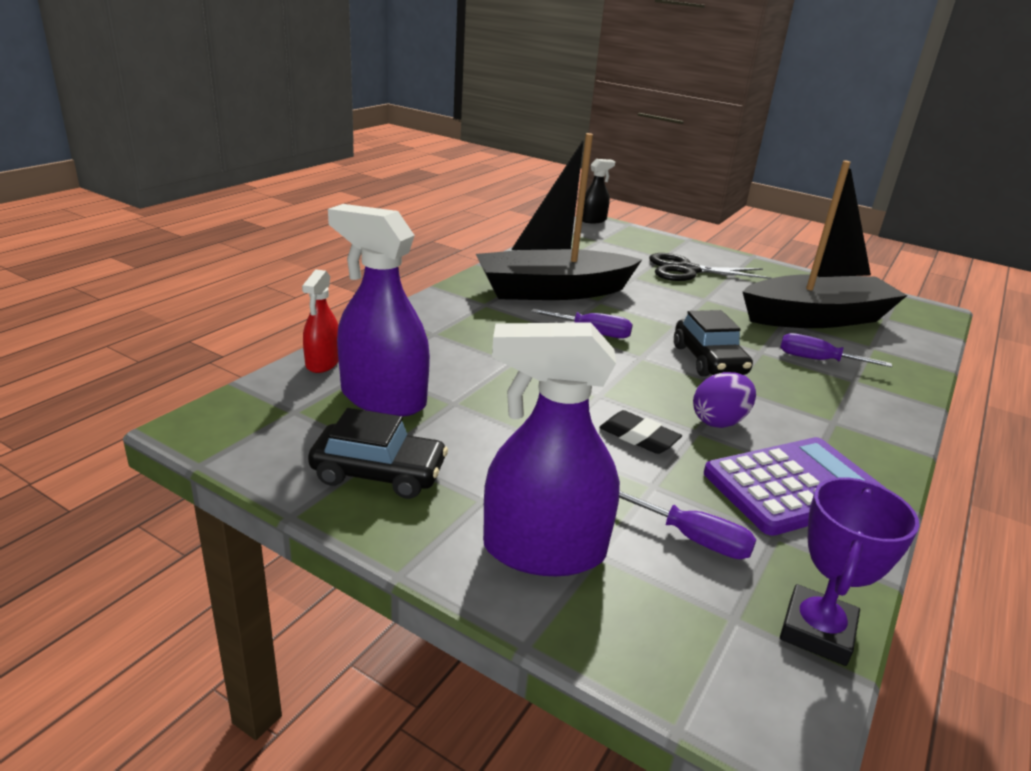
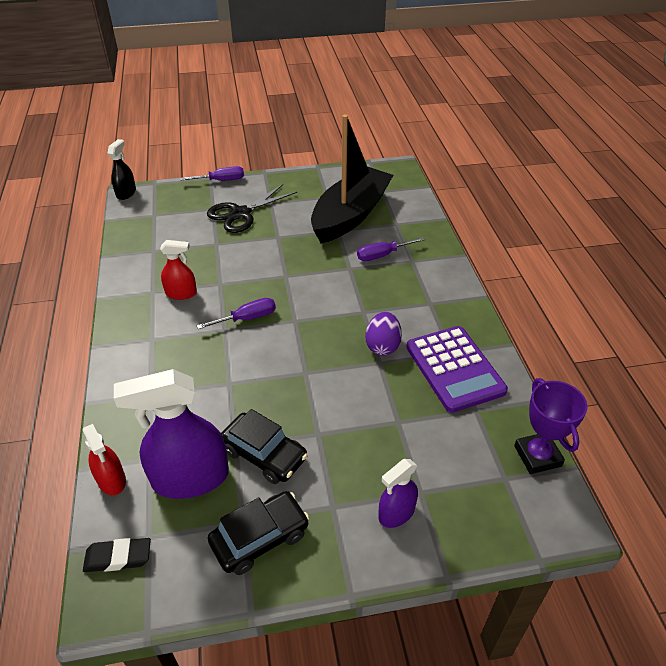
camera: 40 degrees left, 15 degrees up
black boat [476,133,643,300] -> red spray bottle [160,240,197,300]
purple spray bottle [483,322,620,576] -> purple spray bottle [378,459,418,528], size x0.54
black eraser [599,410,682,454] -> black eraser moved to [83,538,151,572]
purple screwdriver [619,490,756,559] -> purple screwdriver moved to [180,166,244,181]
black car [674,310,753,377] -> black car moved to [221,409,308,484]
purple calculator [704,437,886,536] -> purple calculator turned 135 degrees clockwise [406,326,508,413]

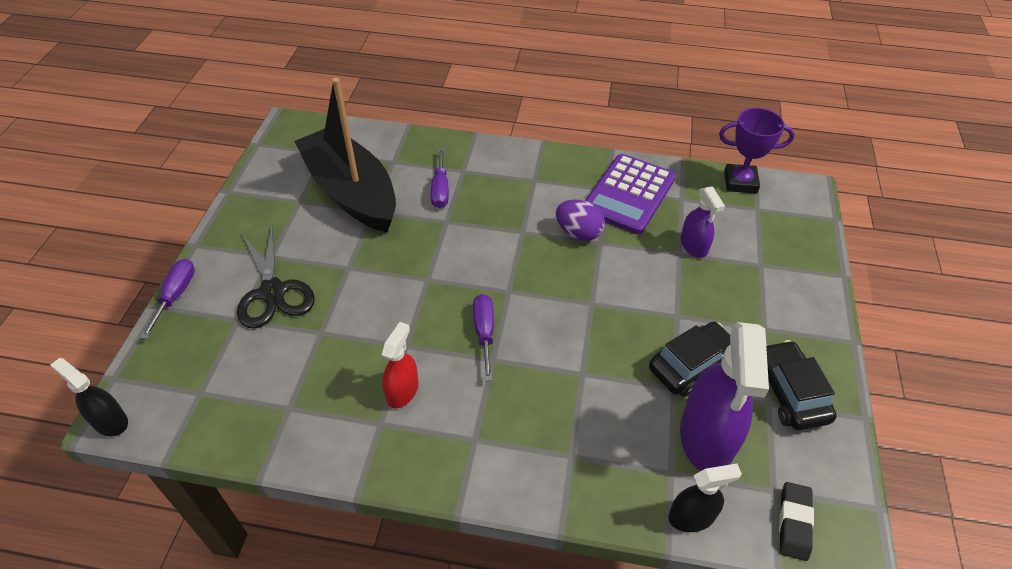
camera: 70 degrees left, 5 degrees up
red spray bottle [83,424,126,495] -> black spray bottle [668,463,742,532]
purple spray bottle [378,459,418,528] -> purple spray bottle moved to [680,186,725,258]
purple calculator [406,326,508,413] -> purple calculator turned 120 degrees clockwise [585,154,676,234]

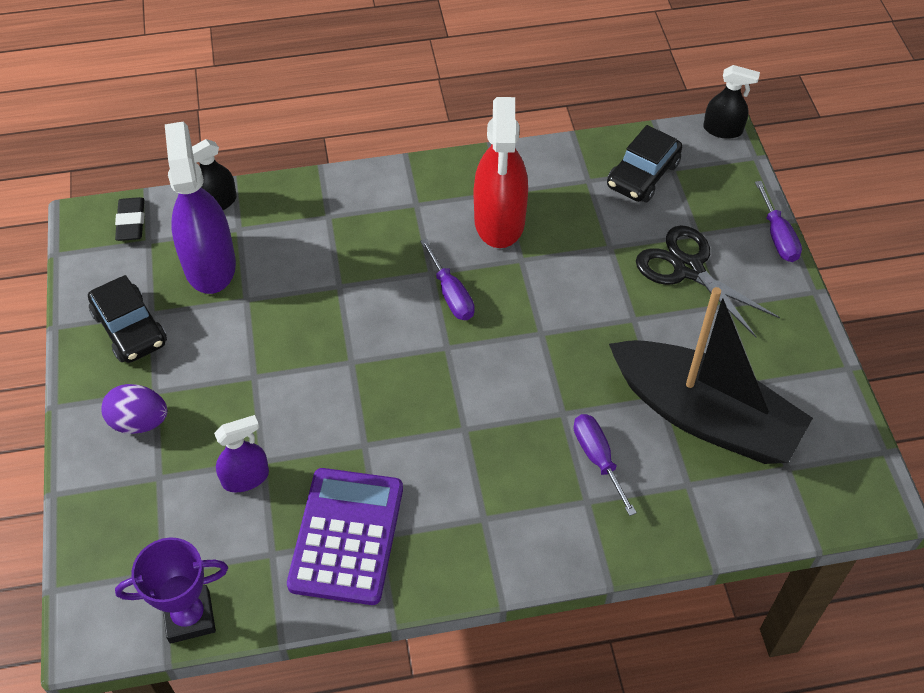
camera: 160 degrees right, 5 degrees up
red spray bottle [382,322,418,408] -> red spray bottle [474,97,528,248], size x1.86
purple egg [556,200,605,241] -> purple egg moved to [101,384,168,434]
black car [649,322,731,397] -> black car moved to [607,125,682,202]
purple spray bottle [680,186,725,258] -> purple spray bottle turned 105 degrees clockwise [214,415,269,492]

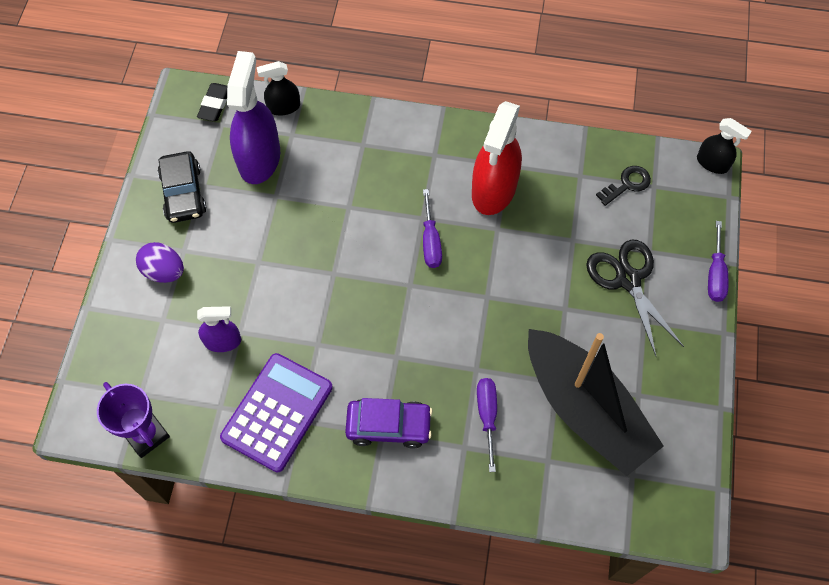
camera: 20 degrees right, 10 degrees up
purple trophy [115,537,228,644] -> purple trophy turned 45 degrees clockwise [97,382,170,458]
black car [607,125,682,202] -> black key [596,166,651,206]
none -> purple car [345,398,433,449]

